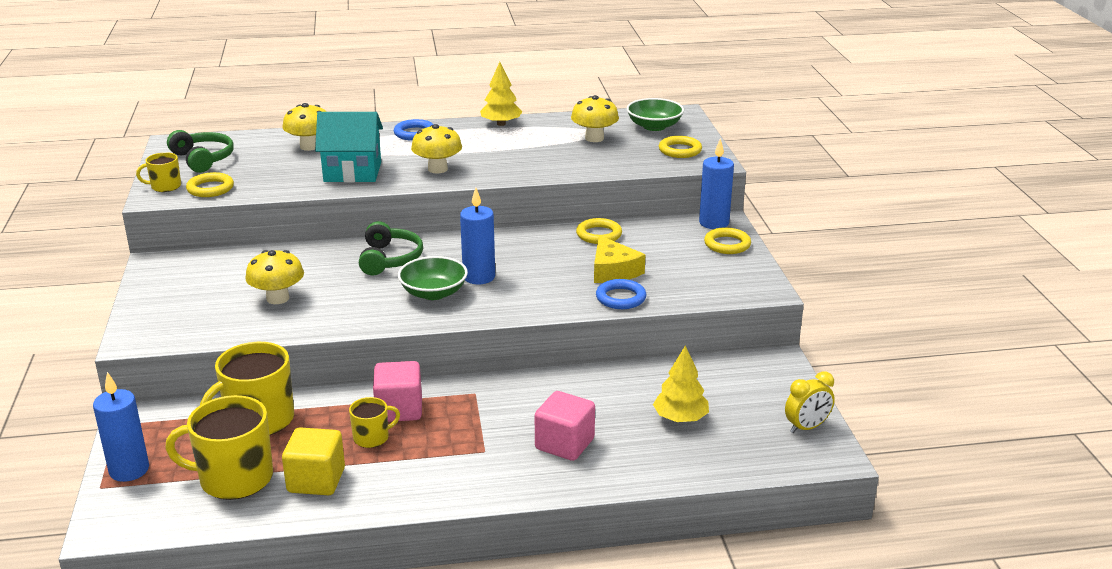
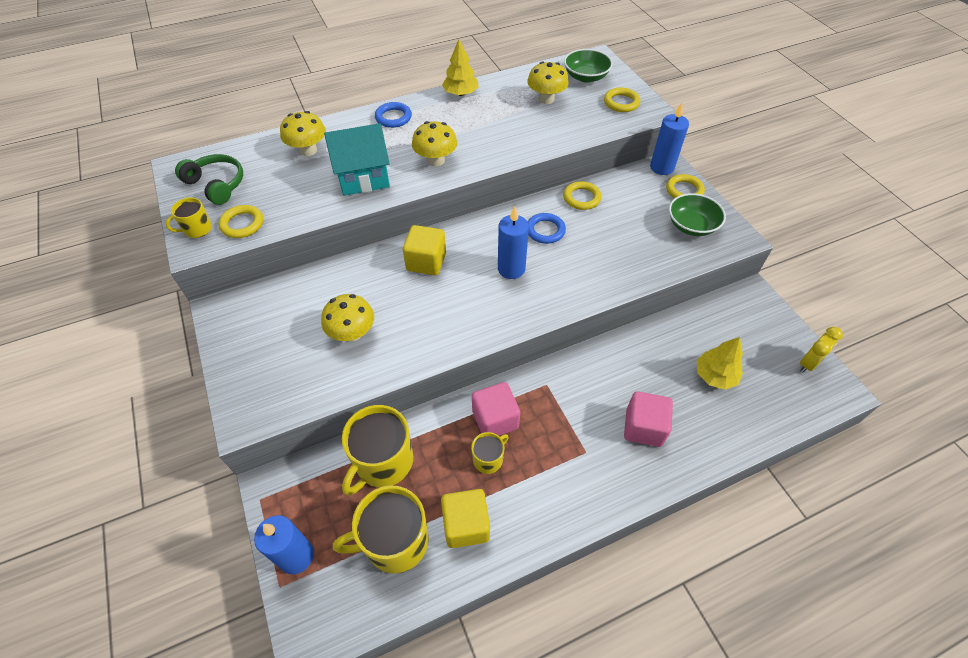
camera: 15 degrees left, 25 degrees up
green headphones [359,221,423,275] -> yellow cube [403,225,446,275]
green bowl [398,256,468,300] -> green bowl moved to [669,193,726,236]
yellow cheese [594,235,645,283] -> none
blue ring [596,279,646,309] -> blue ring moved to [528,213,566,244]

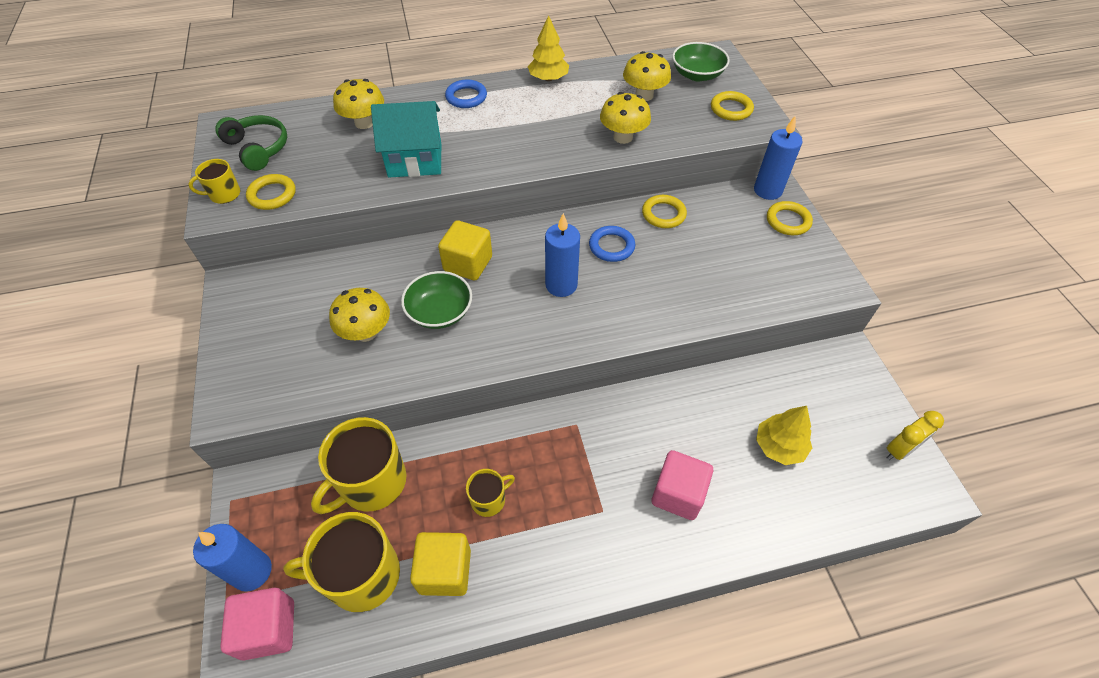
camera: 10 degrees right, 0 degrees up
yellow mushroom [412,121,457,166] -> yellow mushroom moved to [600,92,651,144]
pink cube [472,382,520,436] -> pink cube moved to [220,588,294,661]
green bowl [669,193,726,236] -> green bowl moved to [401,271,472,329]

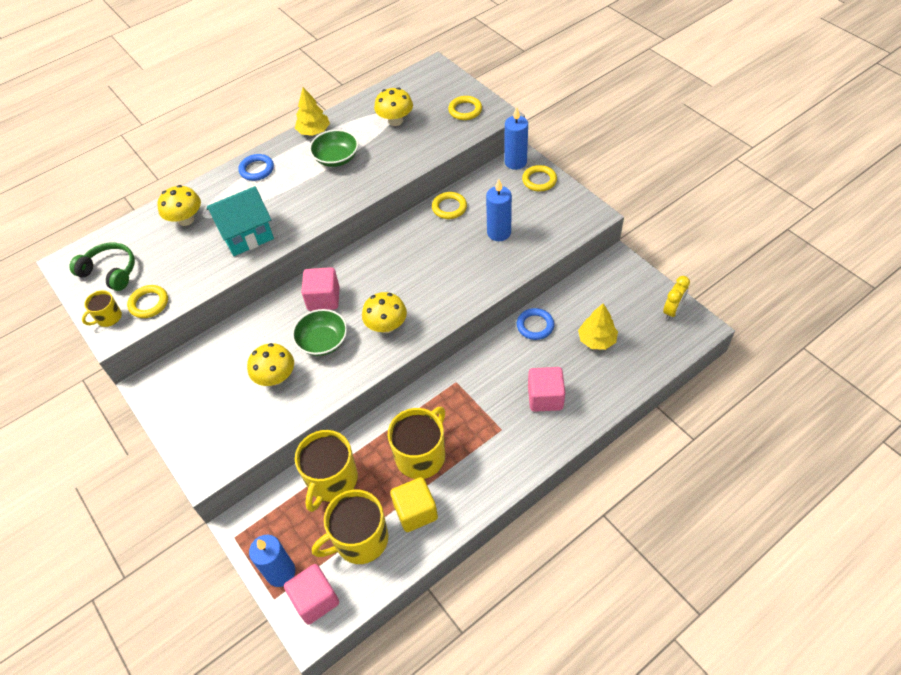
camera: 20 degrees left, 0 degrees up
yellow cube [438,220,492,280] -> pink cube [301,267,340,311]
yellow mug [466,469,515,517] -> yellow mug [388,406,446,479], size x1.93
blue candle [545,213,580,297] -> blue candle moved to [486,179,512,241]
blue ring [589,226,635,262] -> blue ring moved to [517,308,554,340]
yellow mushroom [600,92,651,144] -> yellow mushroom moved to [362,292,407,333]
green bowl [672,42,730,81] -> green bowl moved to [309,129,358,167]

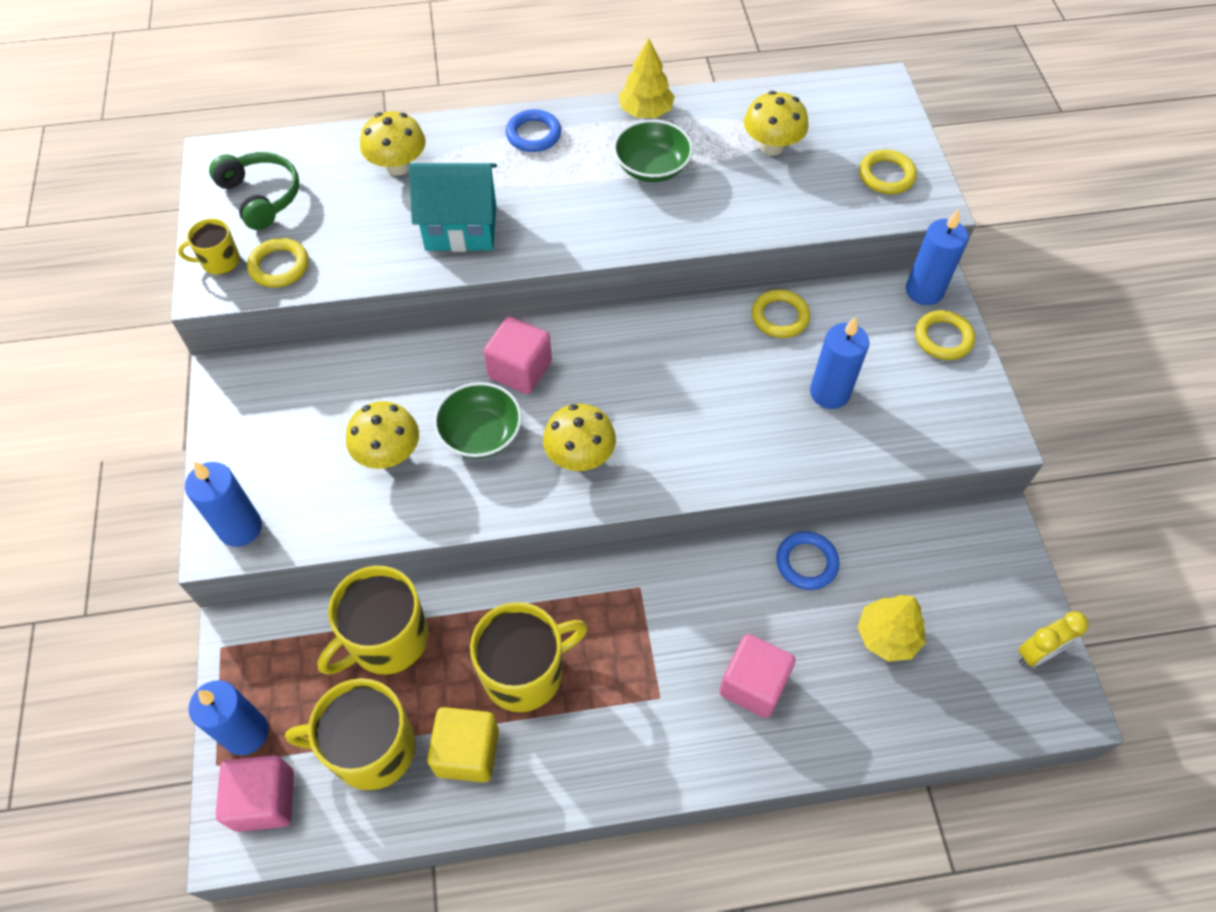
camera: 25 degrees right, 5 degrees up
none -> blue candle [185,462,262,547]

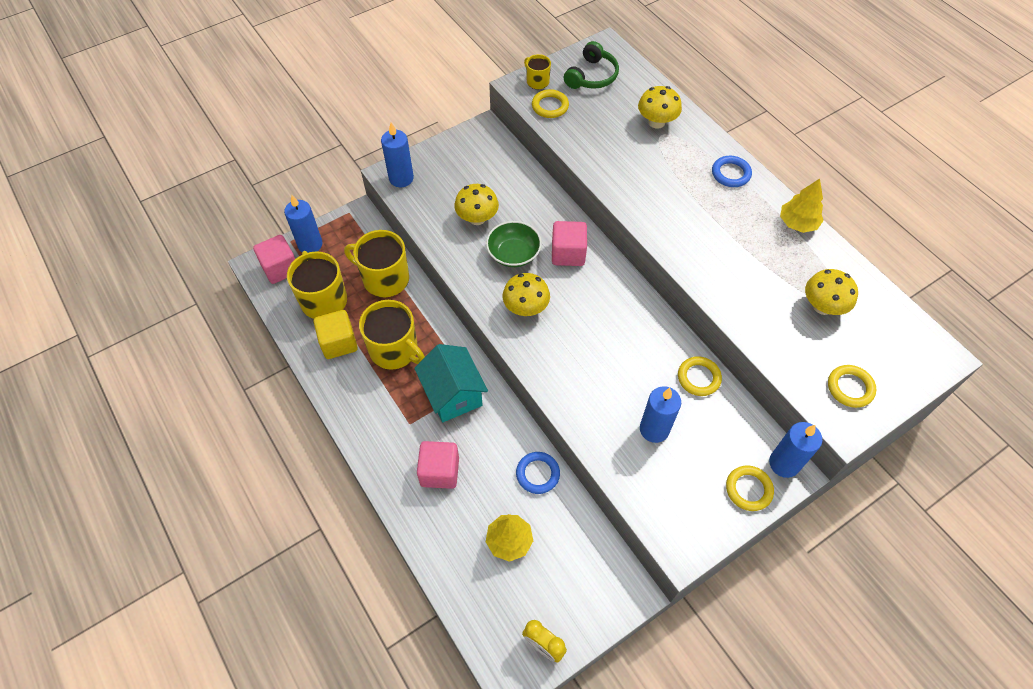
camera: 65 degrees right, 0 degrees up
turquoise house [409,163,497,252] -> turquoise house moved to [414,344,488,422]
green bowl [613,120,693,182] -> none

